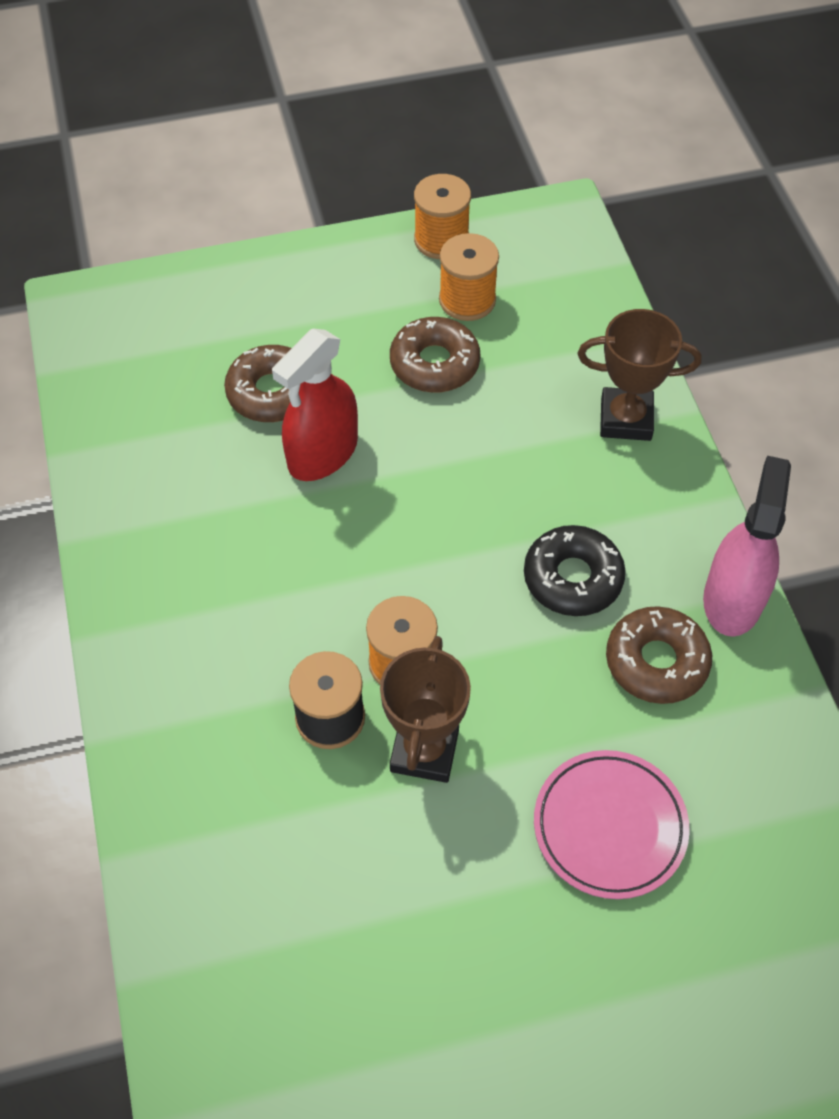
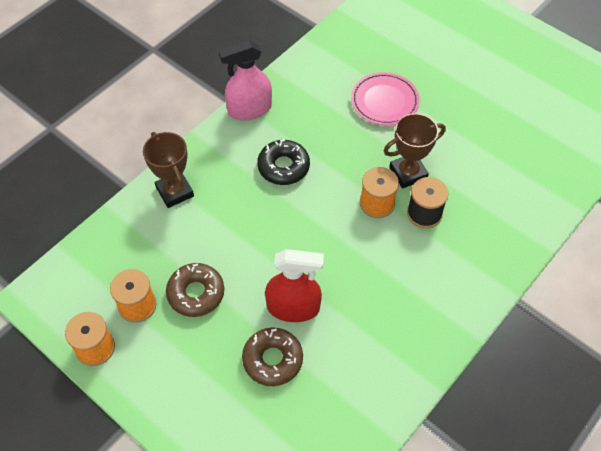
camera: 125 degrees left, 0 degrees up
brown donut [606,606,712,704] -> none

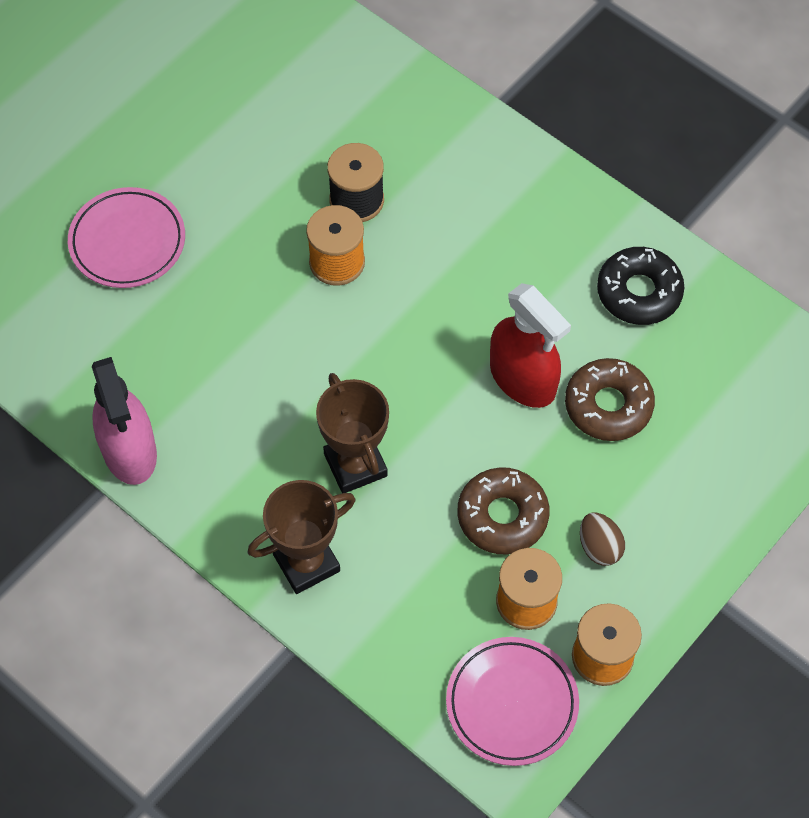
camera: 90 degrees left, 5 degrees up
black donut [257,139,310,185] -> black donut moved to [597,247,684,325]
red spray bottle [265,249,324,322] -> red spray bottle turned 135 degrees clockwise [490,283,571,408]
brown trophy [384,113,446,188] -> brown trophy moved to [316,373,389,493]
none -> pink plate [446,637,579,766]
none -> brown egg [580,513,625,566]

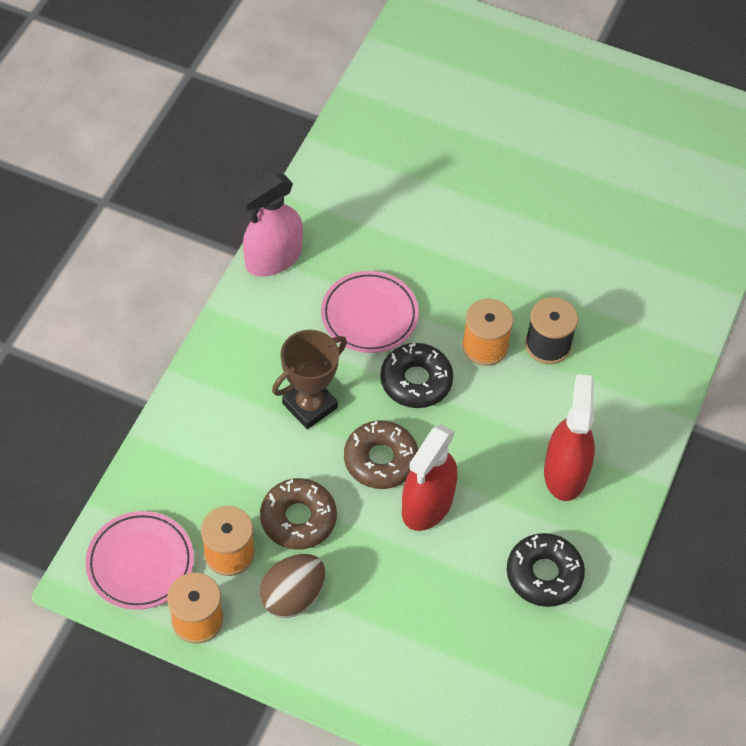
camera: 70 degrees right, 5 degrees down
pink plate [68,187,185,288] -> pink plate moved to [321,271,419,353]
brown trophy [248,480,356,594] -> none
brown donut [565,358,655,441] -> brown donut moved to [344,420,418,489]
brown egg [580,513,625,566] -> brown egg [259,554,325,618], size x1.54
none -> black donut [380,343,453,408]
none -> red spray bottle [544,374,595,501]

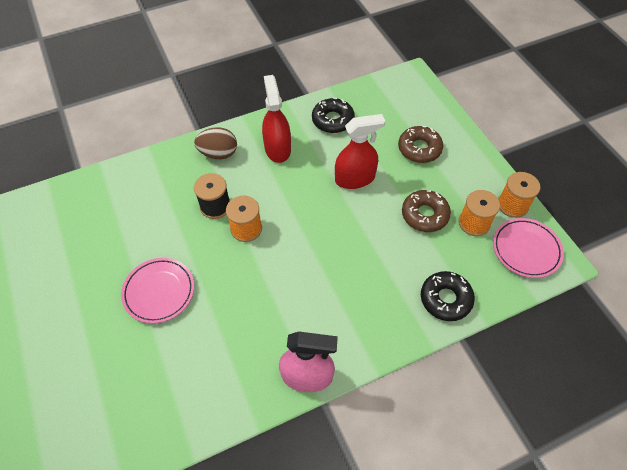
camera: 135 degrees left, 0 degrees up
brown egg [259,554,325,618] -> brown egg moved to [194,127,237,159]
brown trophy [272,330,347,429] -> none
pink plate [321,271,419,353] -> pink plate moved to [121,258,194,323]
brown donut [344,420,418,489] -> brown donut moved to [398,126,443,163]
black donut [380,343,453,408] -> black donut moved to [421,271,475,321]
red spray bottle [544,374,595,501] -> red spray bottle turned 120 degrees clockwise [262,75,291,163]

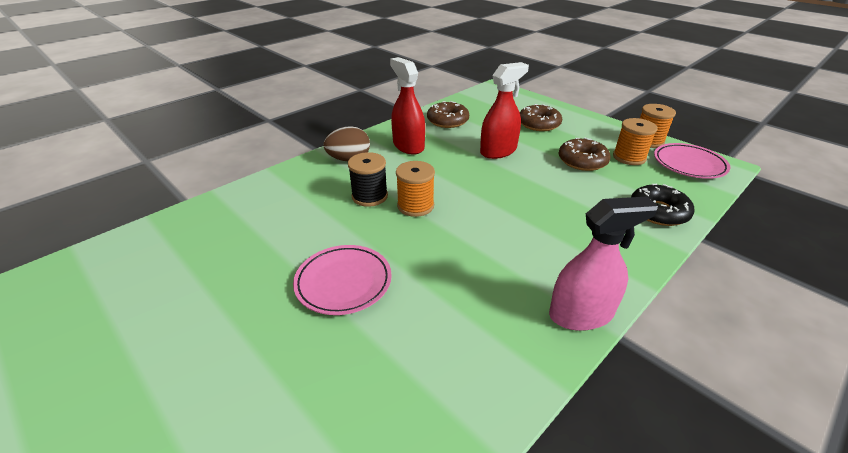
camera: 20 degrees left, 20 degrees down
black donut [312,98,355,133] -> brown donut [427,101,469,128]

